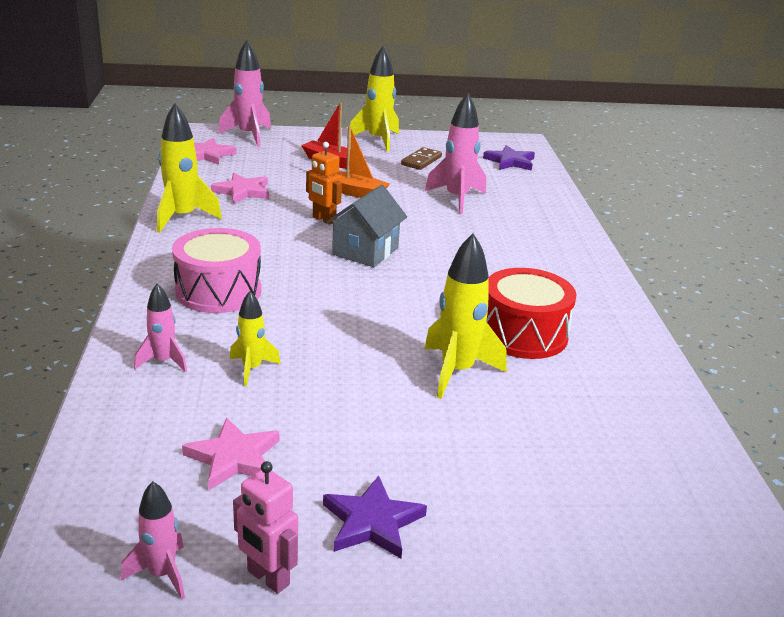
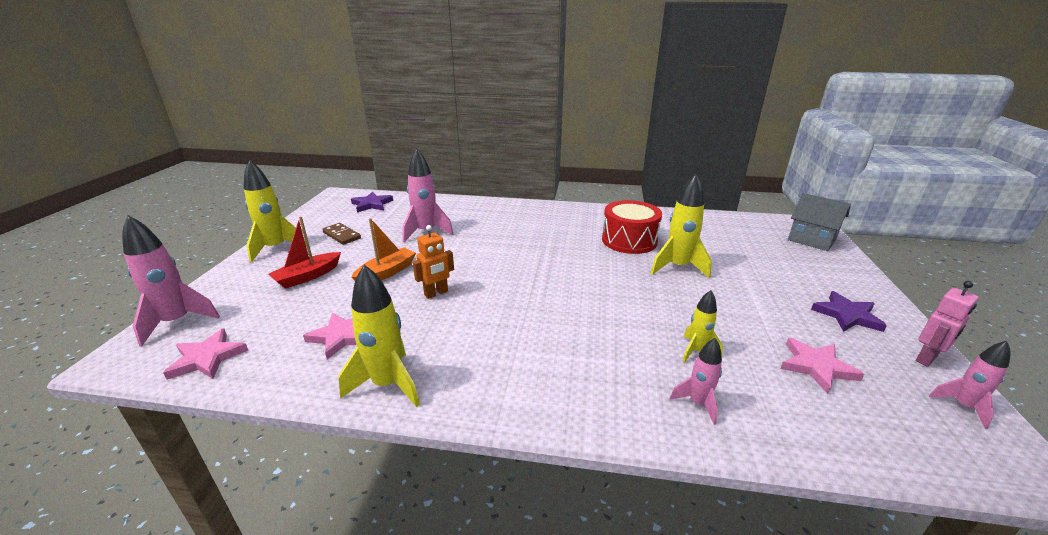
camera: 75 degrees left, 0 degrees up
pink drum [172,228,261,313] -> none
grey house [326,185,407,267] -> grey house moved to [788,193,851,251]

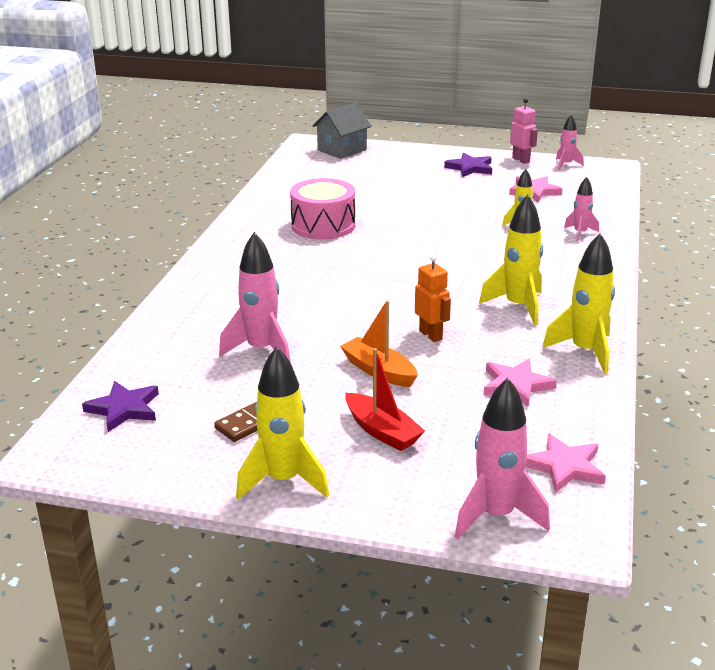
camera: 85 degrees left, 0 degrees up
red drum [602,200,662,254] -> pink drum [290,178,355,239]
yellow rocket [651,174,712,278] -> yellow rocket moved to [479,195,543,326]

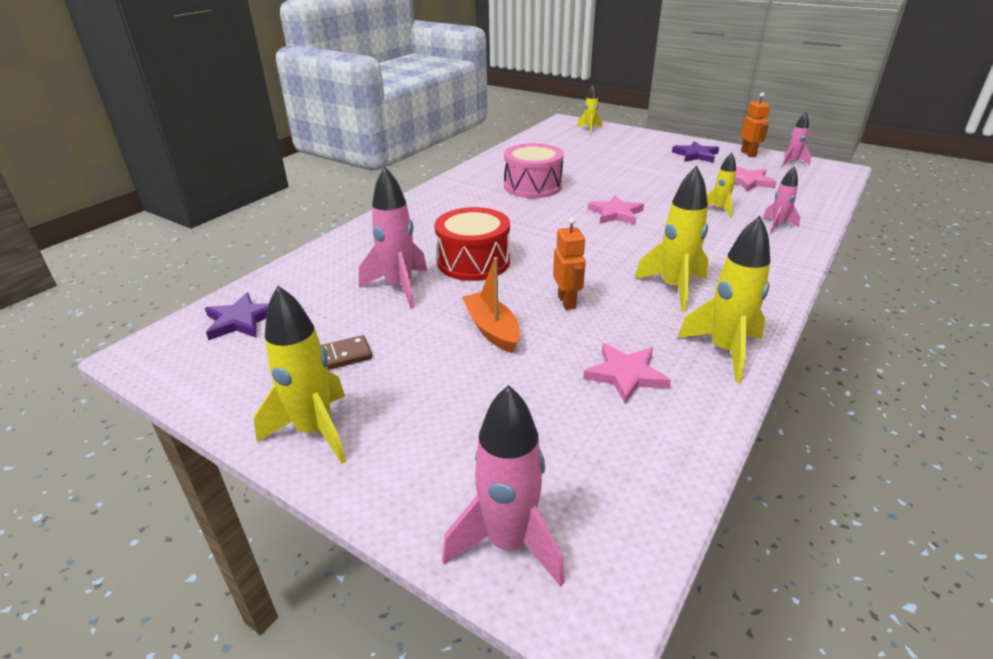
camera: 20 degrees right, 5 degrees up
grey house [313,103,371,159] -> yellow rocket [577,84,602,134]
red boat [345,348,425,451] -> none
pink robot [510,98,538,164] -> orange robot [741,92,770,157]
pink star [525,433,606,493] -> pink star moved to [588,195,644,225]
none -> red drum [435,207,510,281]

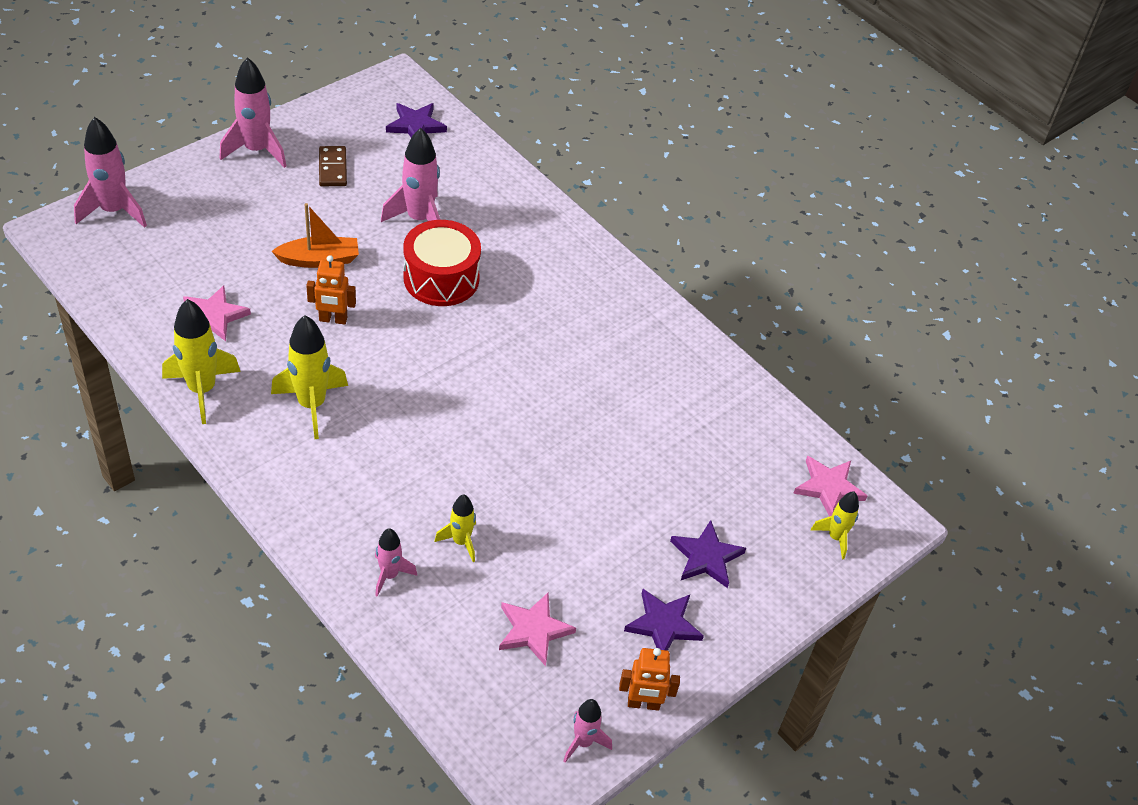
camera: 100 degrees right, 15 degrees up
yellow rocket [254,286,346,464] -> pink rocket [220,57,287,168]
pink drum [504,143,564,198] -> none
pink star [588,195,644,225] -> pink star moved to [793,456,867,517]
none -> purple star [670,520,746,588]

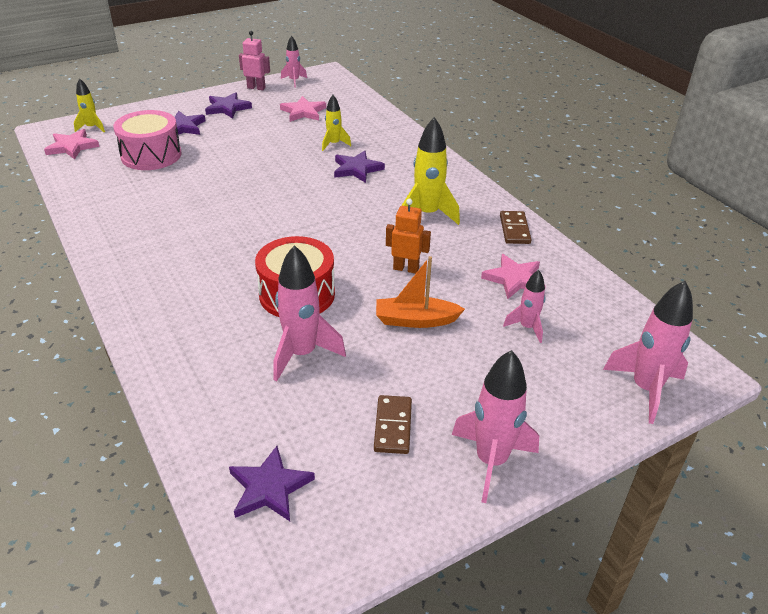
camera: 165 degrees left, 10 degrees down
yellow rocket [162,299,241,424] -> brown domino [500,211,532,244]
pink rocket [375,528,417,597] -> pink rocket moved to [503,270,545,343]
orange robot [619,648,680,710] -> pink robot [239,31,270,90]
none -> pink drum [113,110,182,170]
none -> purple star [334,151,385,183]

